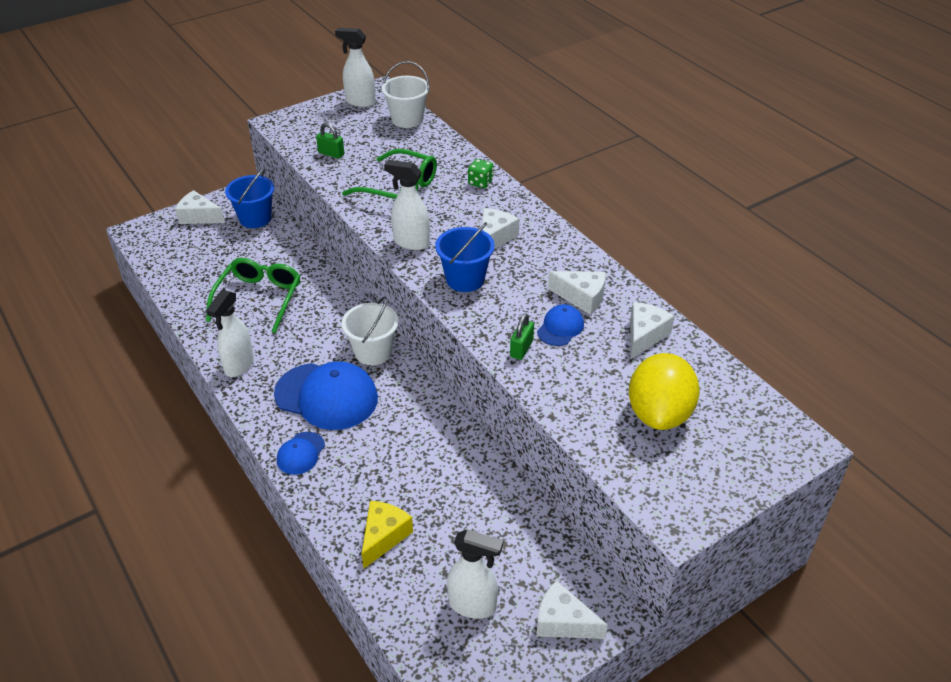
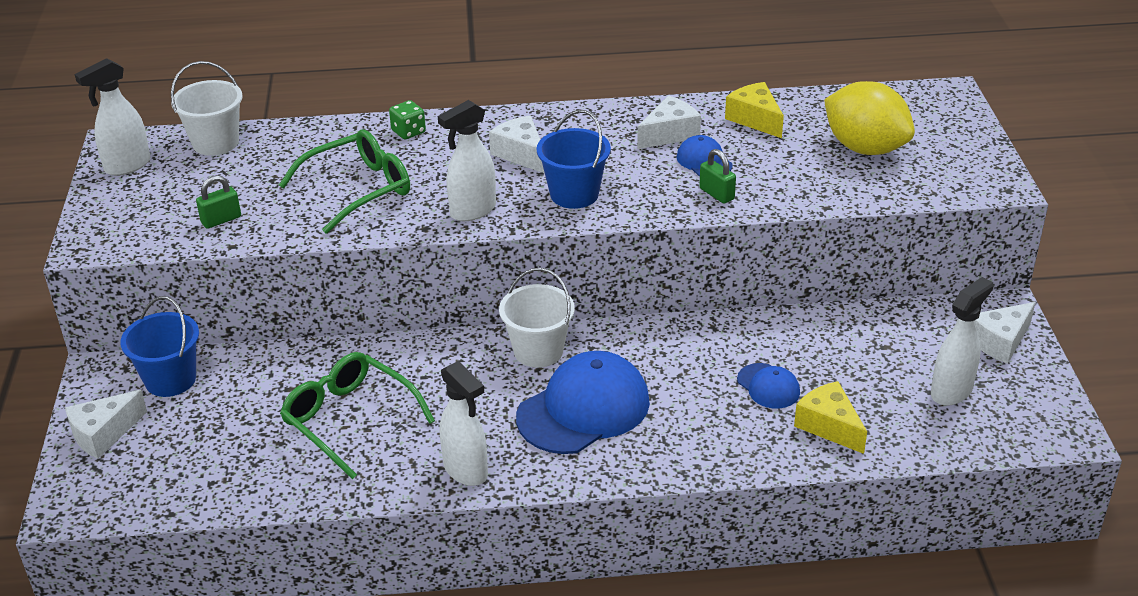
camera: 60 degrees left, 5 degrees down
blue cap [277,432,325,475] -> blue cap moved to [737,363,800,409]
white cheese [630,302,675,359] -> yellow cheese [725,82,784,138]

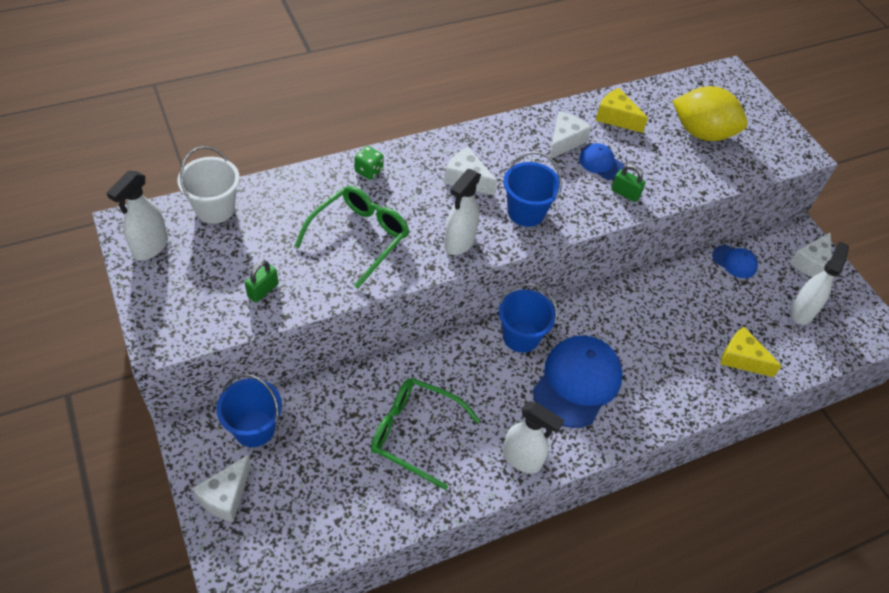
camera: 25 degrees left, 15 degrees up
white bucket [499,268,575,368] -> blue bucket [499,283,558,353]
blue cap [737,363,800,409] -> blue cap moved to [712,245,758,278]

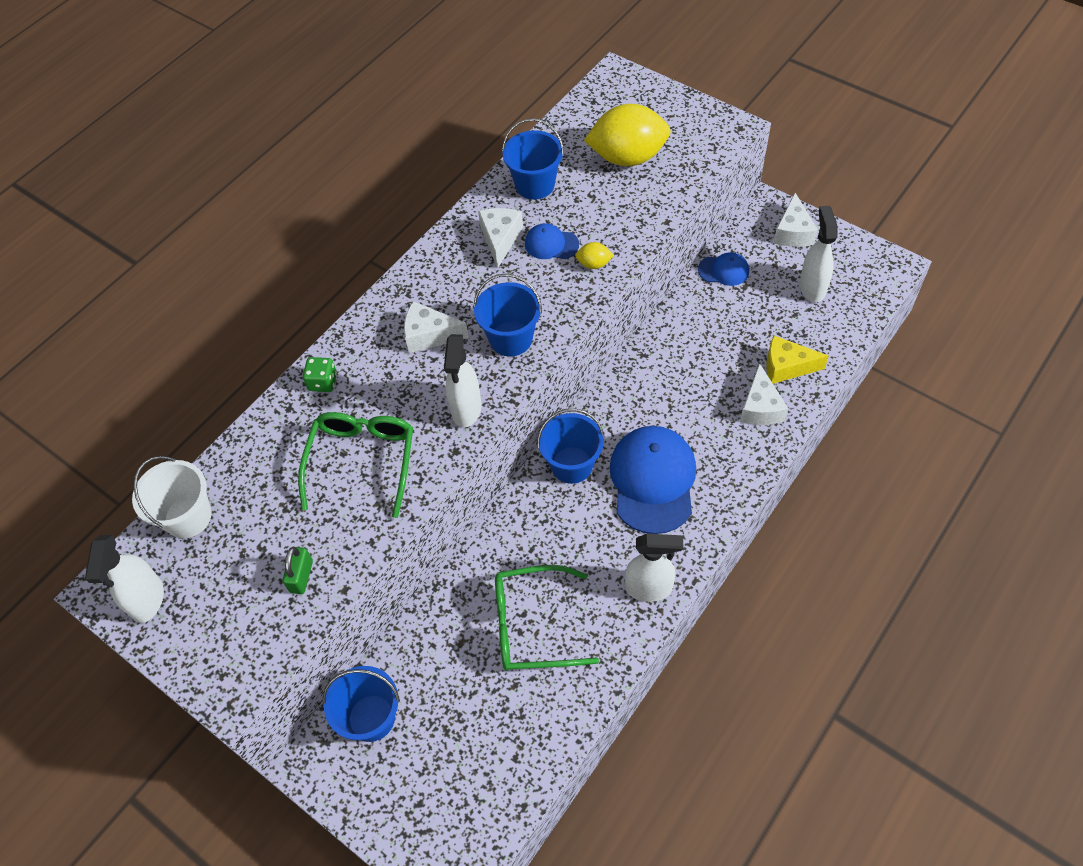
camera: 20 degrees left, 5 degrees up
white cheese [192,455,251,522] -> white cheese moved to [740,363,788,425]
yellow cheese [595,88,648,133] -> blue bucket [502,118,564,199]
green padlock [611,165,645,202] -> yellow lemon [575,242,614,269]

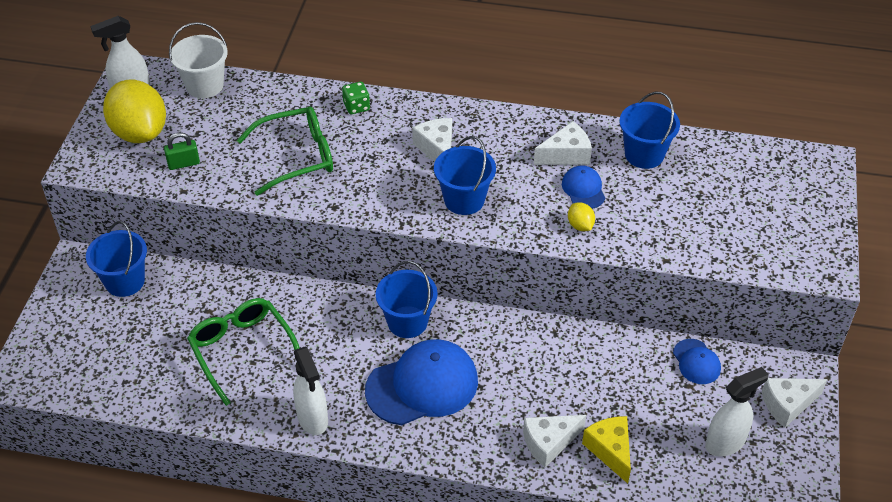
camera: 60 degrees right, 10 degrees down
white spray bottle [444,334,482,427] -> none
yellow lemon [584,104,671,166] -> yellow lemon moved to [103,80,166,143]

